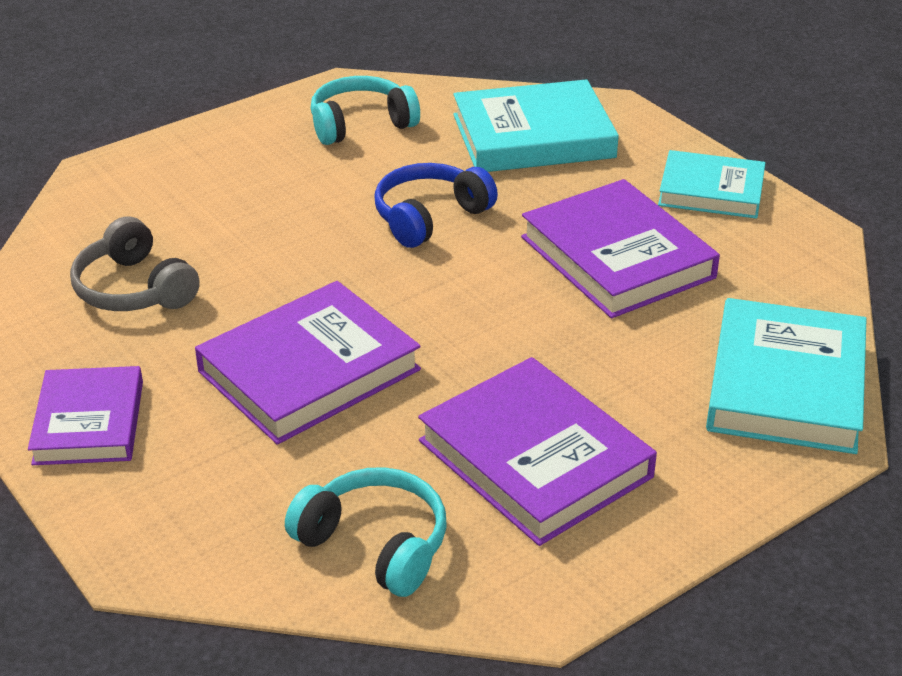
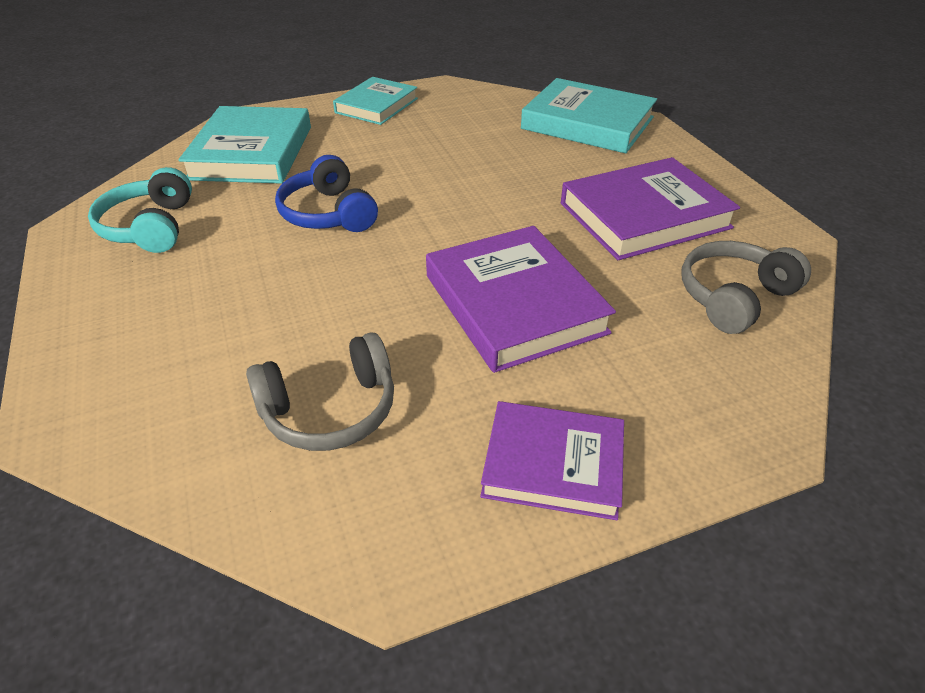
camera: 75 degrees left, 5 degrees up
turquoise headphones [285,467,447,597] -> grey headphones [682,241,811,334]
purple book [521,179,720,318] -> none

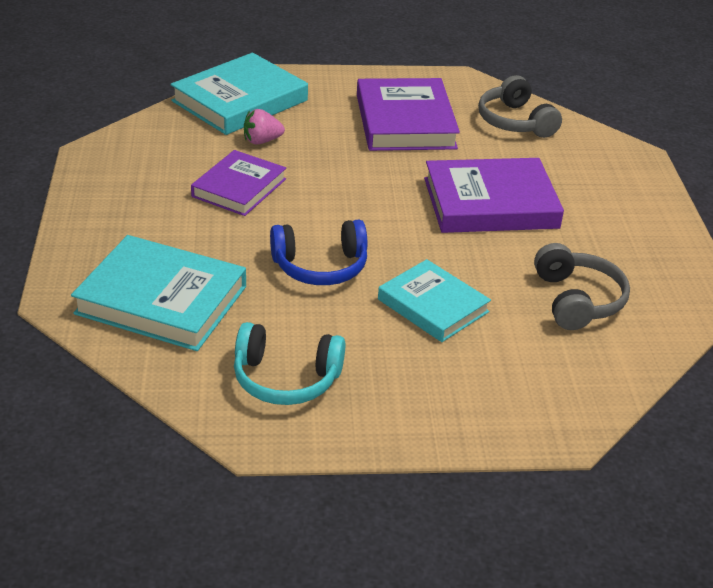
camera: 75 degrees left, 5 degrees down
turquoise book [333,77,418,125] -> turquoise book moved to [378,259,491,342]
purple book [480,401,624,520] -> purple book moved to [191,150,286,216]
none -> pink strawberry [244,109,285,145]

